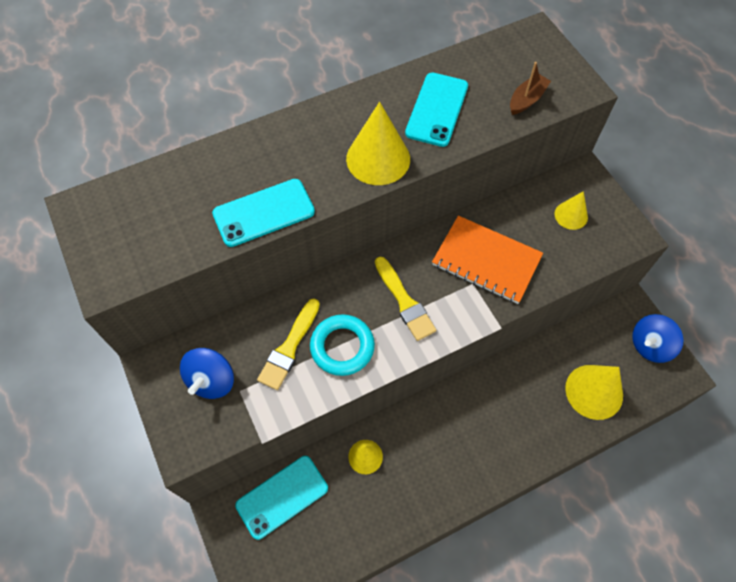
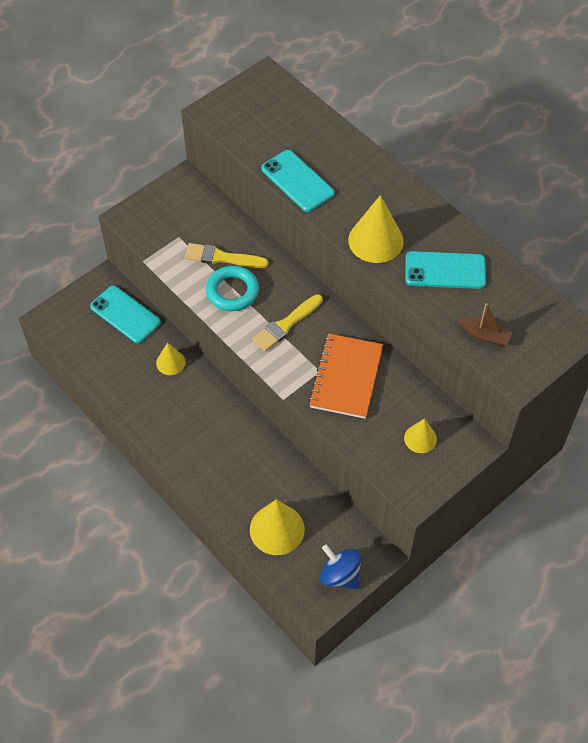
camera: 75 degrees right, 5 degrees down
blue spinning top [180,348,234,399] -> none

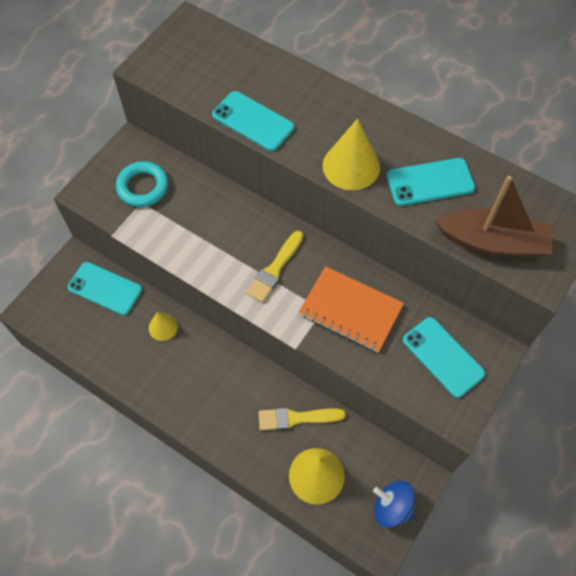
camera: 15 degrees left, 5 degrees up
yellow brush [185,243,269,268] -> yellow brush moved to [258,408,346,430]
turquoise ring [206,266,259,311] -> turquoise ring moved to [116,161,168,207]
orange notebook [308,333,383,419] -> orange notebook turned 60 degrees counterclockwise [299,266,404,352]
yellow cone [404,418,437,453] -> turquoise phone [403,317,485,398]
brown boat [458,303,513,347] -> brown boat [435,176,553,257], size x1.99

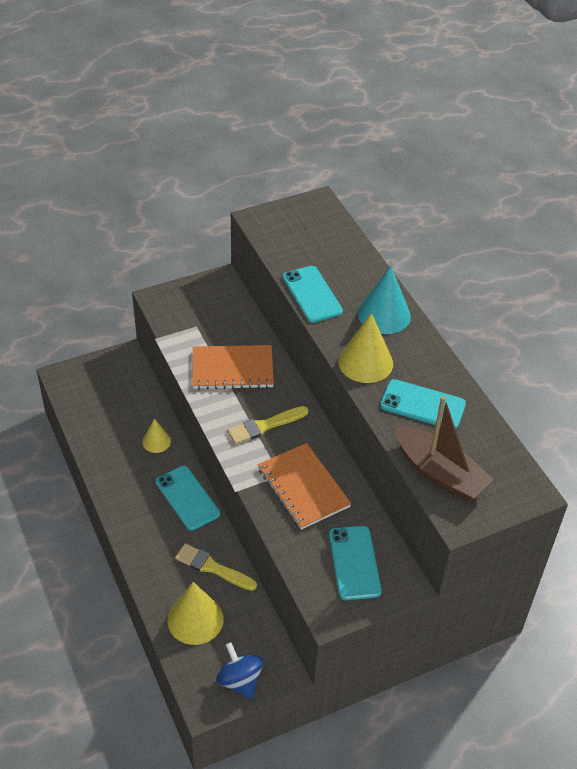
camera: 30 degrees right, 15 degrees down
turquoise phone [67,262,142,315] -> turquoise phone moved to [156,466,220,531]
turquoise ring [116,161,168,207] -> none
none -> orange notebook [192,345,274,390]
none -> turquoise cone [358,265,411,334]

